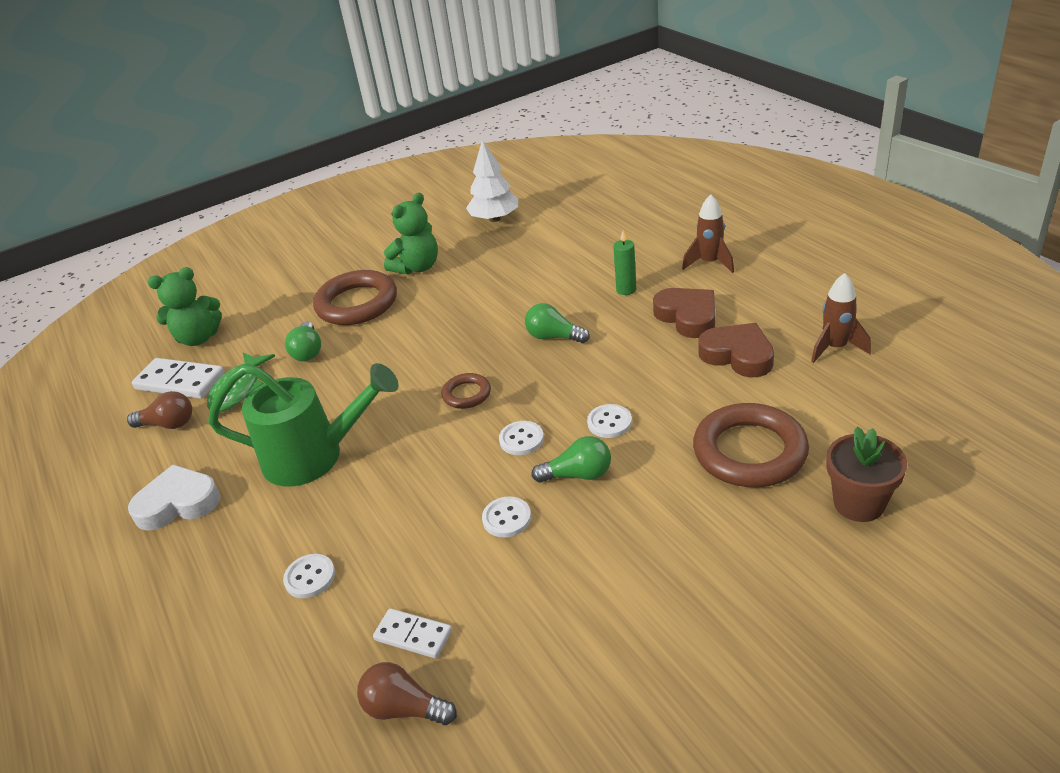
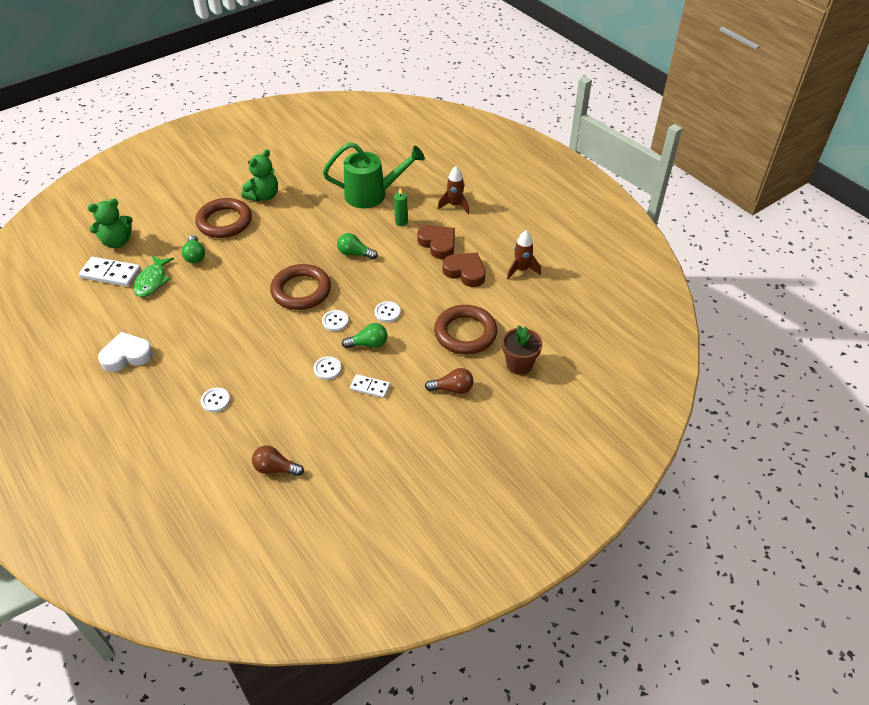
camera: 10 degrees left, 10 degrees up
brown light bulb [127,391,192,429] -> brown light bulb moved to [425,368,474,394]
green watering can [208,363,398,487] -> green watering can moved to [323,142,425,208]
white domino [373,608,452,659] -> white domino moved to [350,374,390,398]
brown ring [441,373,491,409] -> brown ring [270,264,331,310], size x1.97
white tree [466,139,518,222] -> none

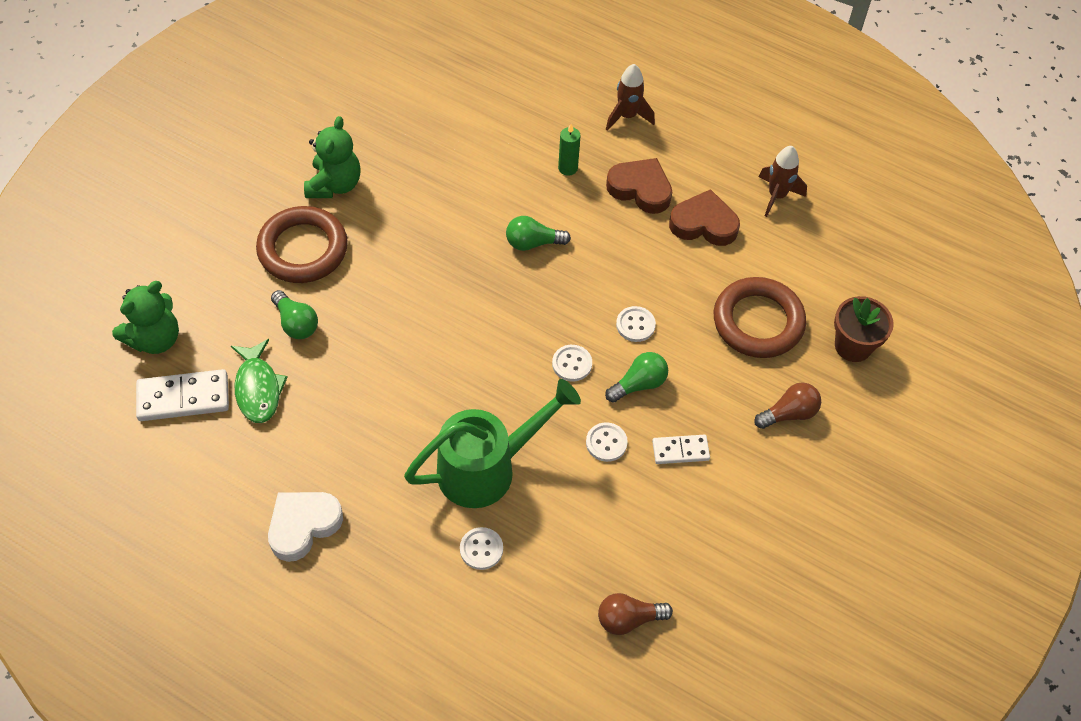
camera: 25 degrees left, 10 degrees up
brown ring [270,264,331,310] -> none
green watering can [323,142,425,208] -> green watering can moved to [404,379,581,508]

